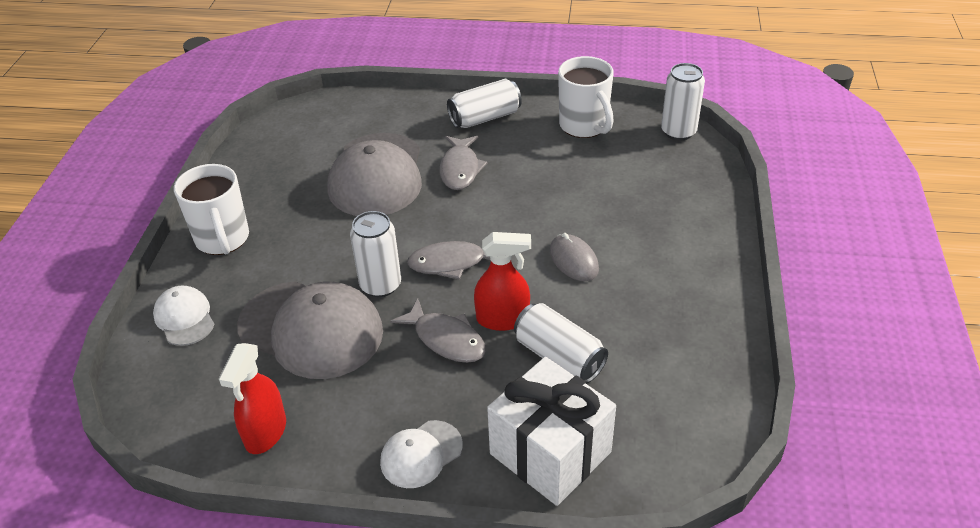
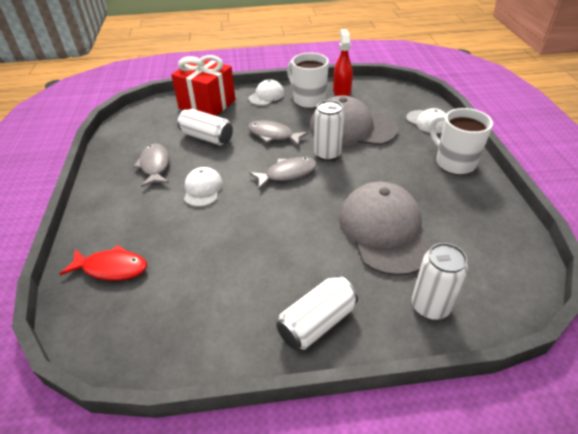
camera: 165 degrees right, 0 degrees up
grey fish [439,136,487,190] -> grey fish moved to [133,144,169,187]
red spray bottle [474,232,531,331] -> none
white gift [487,357,616,506] -> red gift [171,55,235,116]
grey mouse [550,233,599,281] -> white cap [184,167,223,207]
white mug [558,56,614,138] -> white mug moved to [287,53,329,108]
white can [661,63,705,140] -> white can moved to [412,243,468,320]
none -> red fish [60,245,147,281]

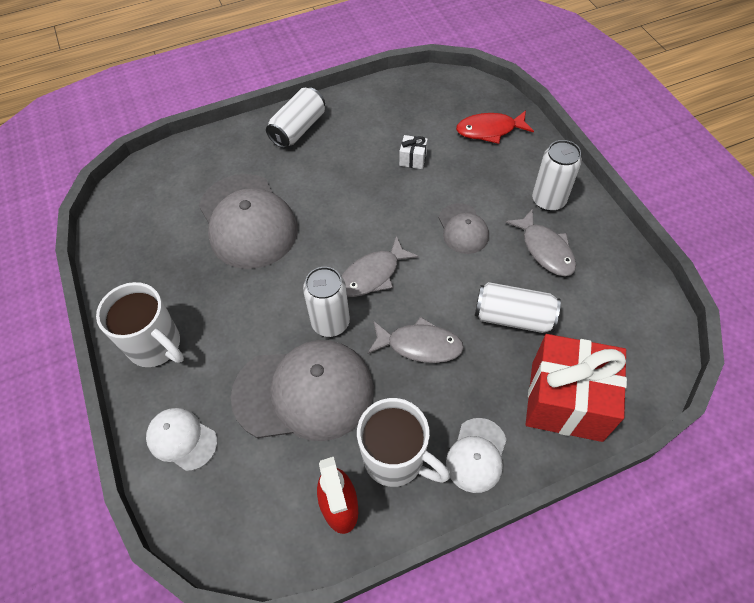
camera: 165 degrees right, 15 degrees up
white cap [184,167,223,207] -> grey cap [439,203,489,254]
white can [412,243,468,320] -> white can moved to [532,140,582,211]
none -> white gift [399,135,428,169]

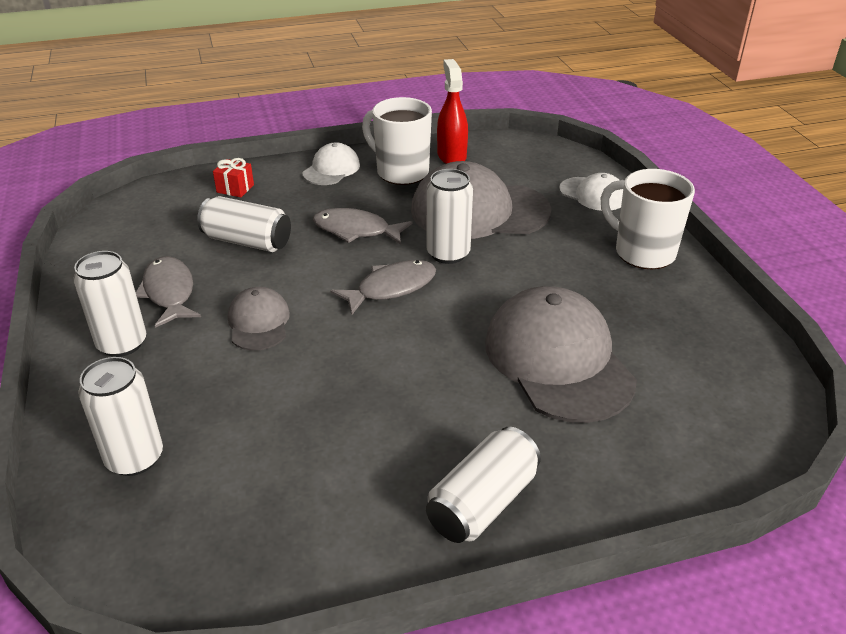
camera: 175 degrees left, 20 degrees down
white gift [399,135,428,169] -> none
red fish [456,110,534,144] -> white can [78,357,163,476]
red gift [526,334,627,442] -> red gift [213,158,254,197], size x0.40

